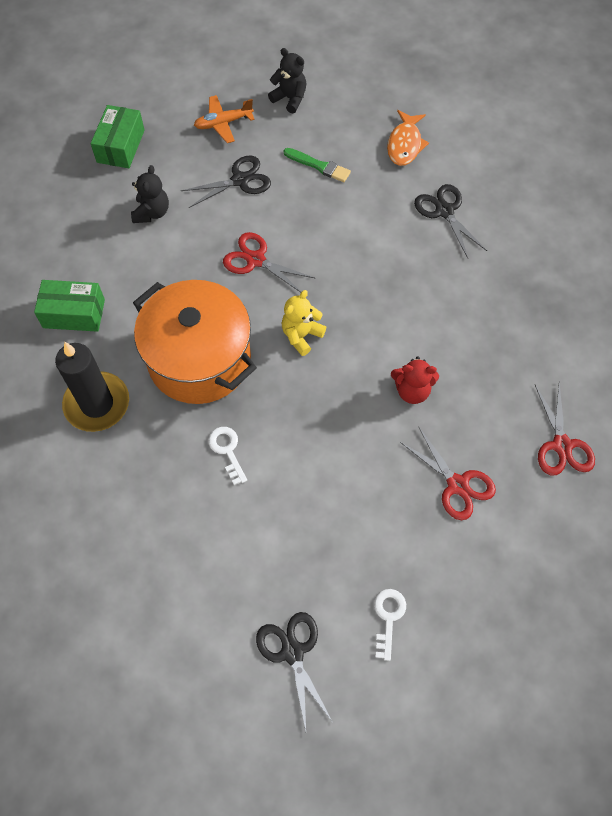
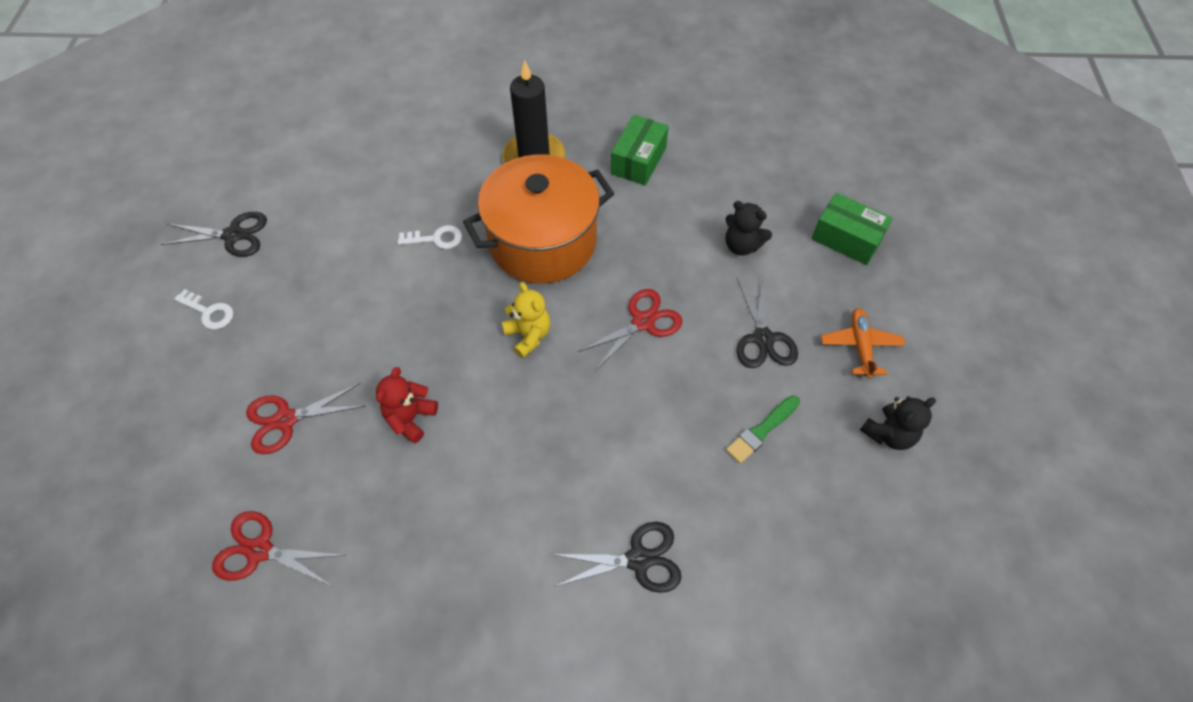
camera: 110 degrees right, 5 degrees down
orange fish [387,110,429,166] -> none

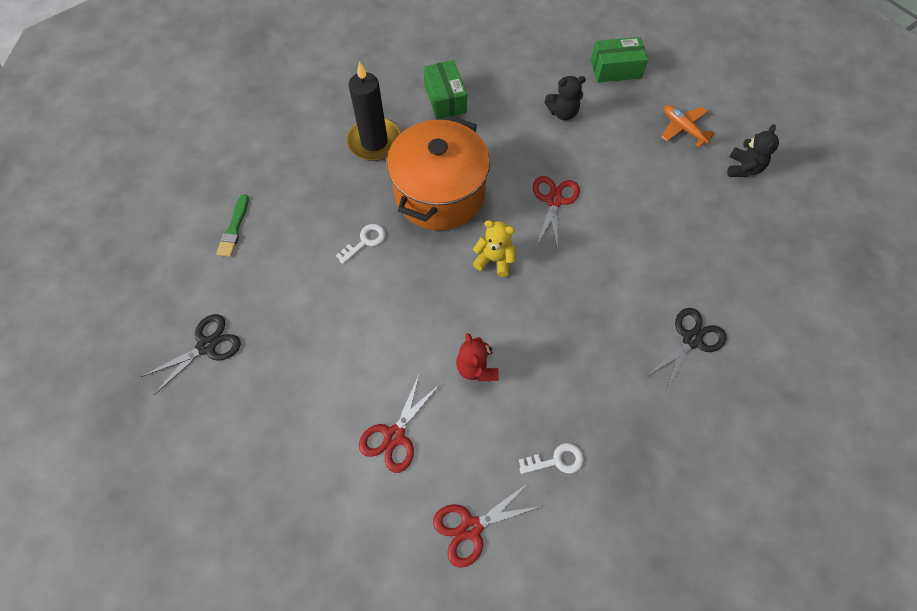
camera: 40 degrees left, 5 degrees up
white key [174,289,234,330] -> white key moved to [519,443,584,474]
green brush [726,395,800,464] -> green brush moved to [216,194,249,257]
black scissors [736,278,798,368] -> none

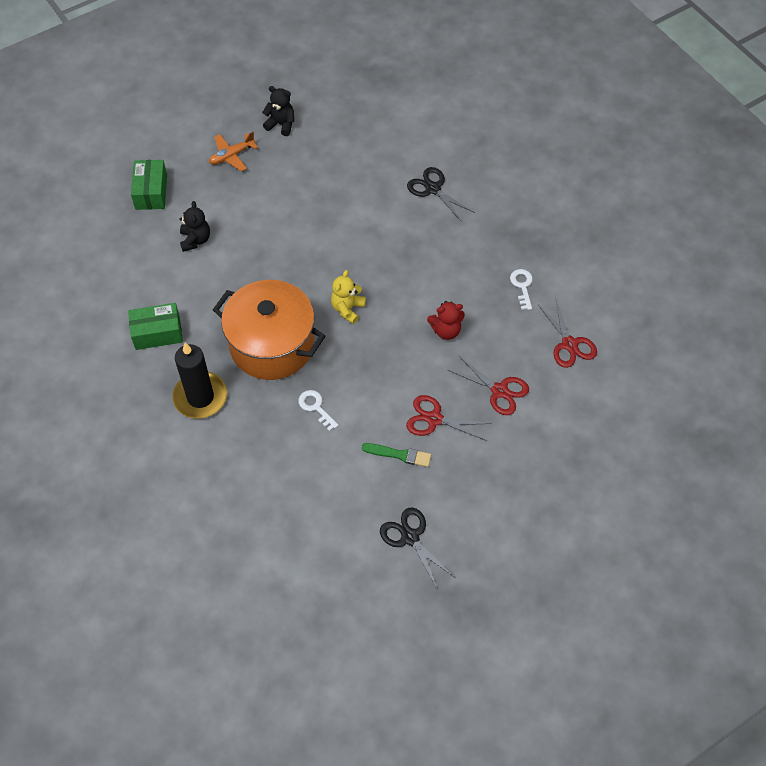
camera: 85 degrees left, 5 degrees down
green brush [216,194,249,257] -> green brush moved to [362,443,431,467]
red scissors [533,176,580,250] -> red scissors moved to [406,395,492,441]

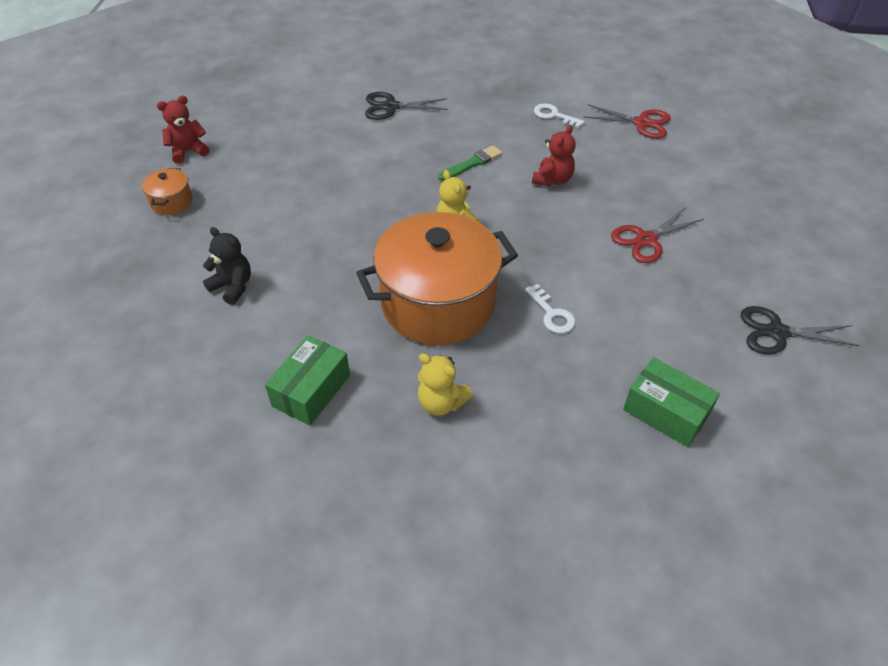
camera: 50 degrees left, 10 degrees down
green box [131,160,167,210] -> green box moved to [623,357,720,447]
black candle [172,343,227,419] -> yellow teddy bear [418,353,473,416]
orange plane [209,132,258,171] -> orange pot [142,168,193,215]
black teddy bear [262,86,294,136] -> red teddy bear [157,96,209,164]
white key [299,390,338,431] -> white key turned 120 degrees counterclockwise [525,284,575,333]
green brush [362,443,431,467] -> green brush moved to [438,145,502,181]
red scissors [448,356,529,415] -> none

